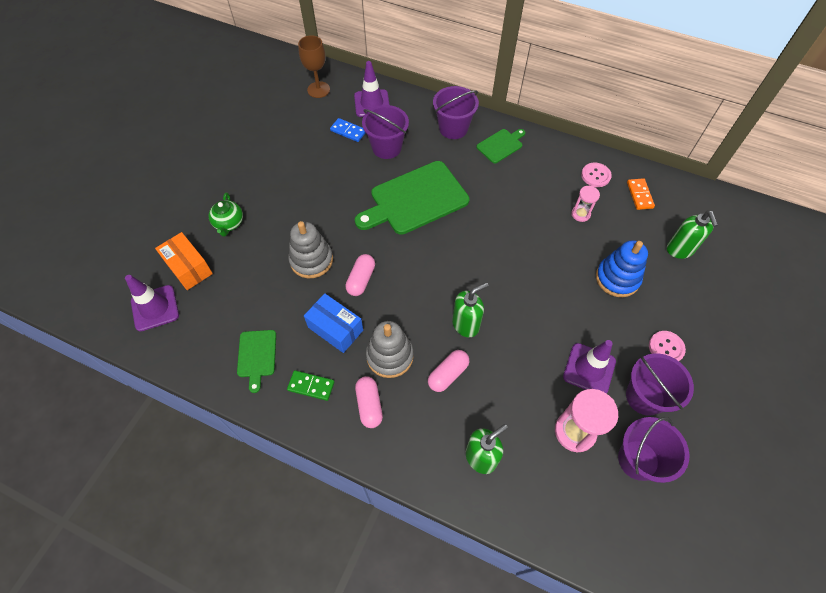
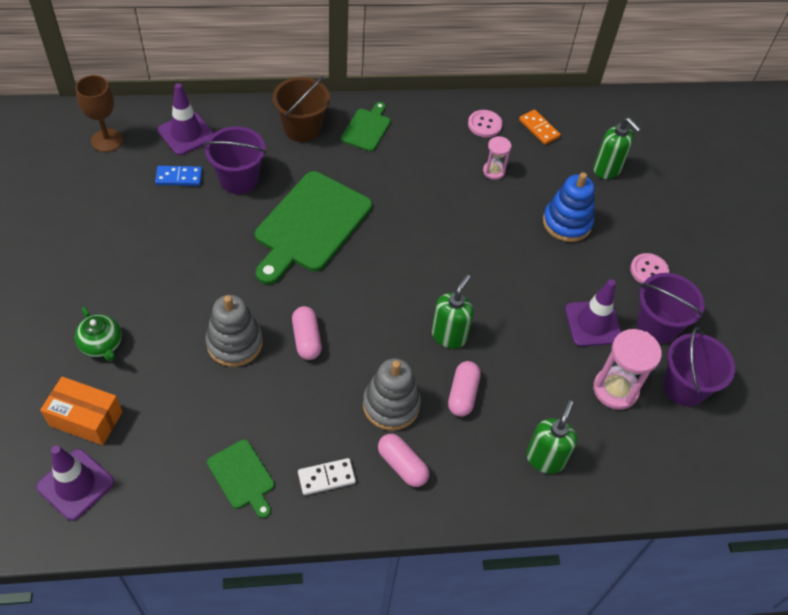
camera: 35 degrees left, 5 degrees down
green domino [287,370,335,401] -> white domino [298,458,356,495]
blue box [304,293,363,353] -> none
purple bucket [433,86,479,139] -> brown bucket [273,76,330,142]

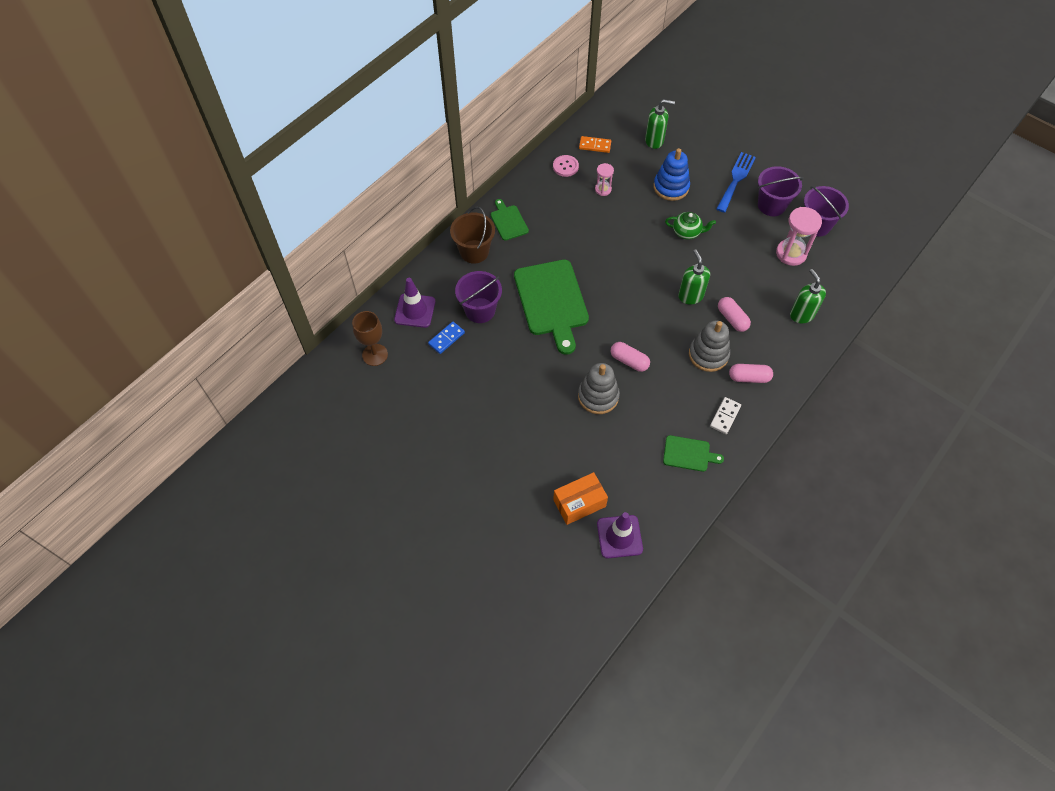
camera: 40 degrees left, 5 degrees up
green teapot [75,307,122,362] -> green teapot moved to [665,212,716,240]
purple traffic cone [565,279,621,346] -> none
pink button [630,253,669,284] -> blue fork [716,152,756,213]

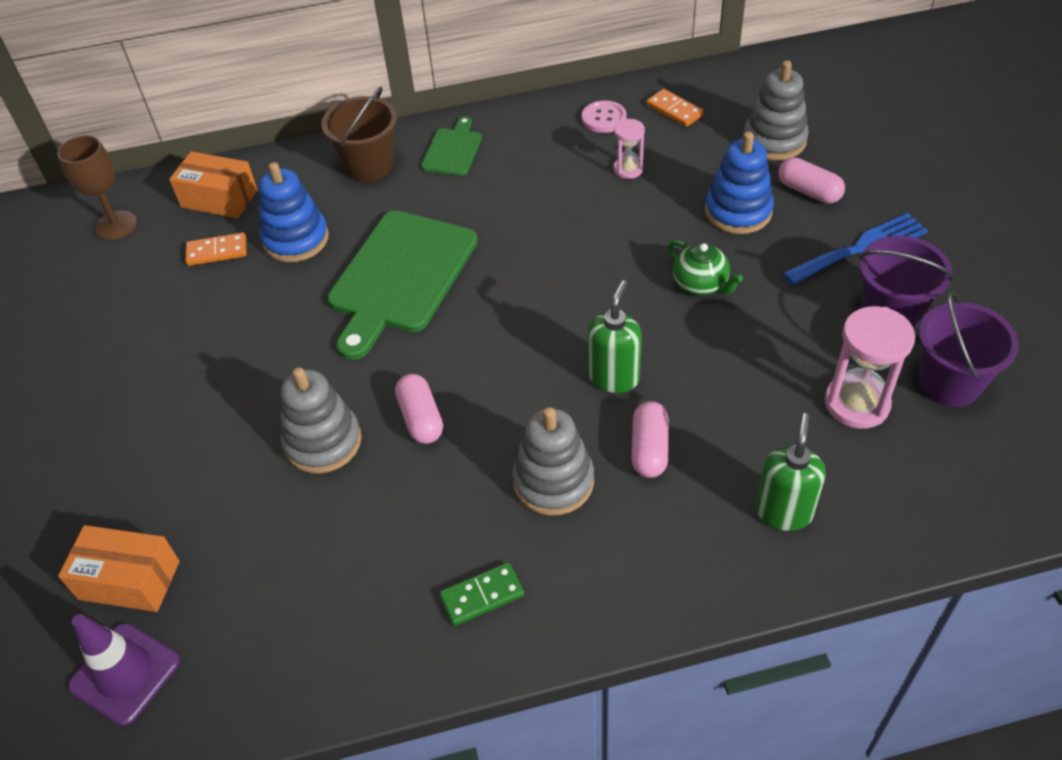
camera: 40 degrees right, 10 degrees down
purple traffic cone [394,278,435,328] -> orange box [169,151,257,218]
blue domino [428,322,465,354] -> orange domino [185,233,246,266]
purple bucket [455,271,502,323] -> blue stacking toy [259,162,329,262]
green soap dispenser [645,99,675,149] -> grey stacking toy [743,60,809,160]
green cutting board [663,435,724,472] -> none
white domino [710,397,741,434] -> green domino [439,562,524,626]
pink capsule [729,364,773,383] -> pink capsule moved to [778,157,845,204]

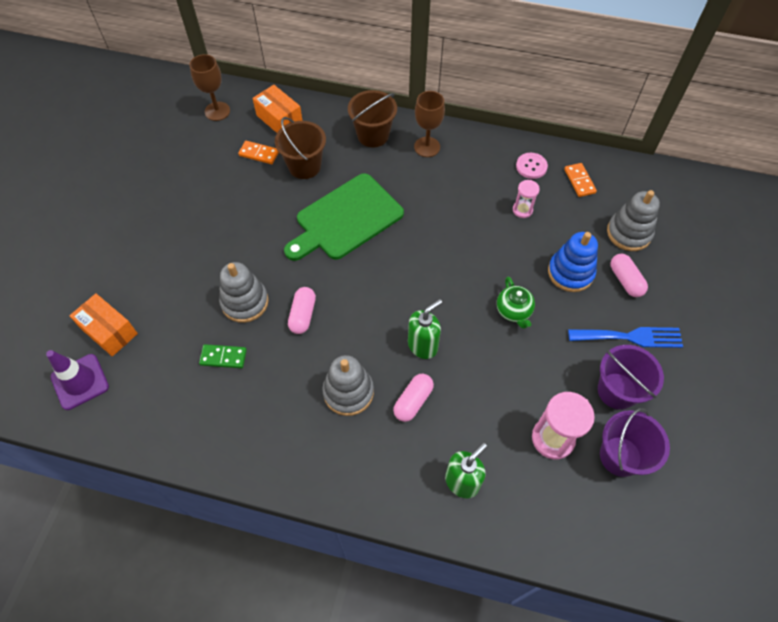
camera: 25 degrees right, 10 degrees up
blue stacking toy [259,162,329,262] -> brown bucket [275,117,326,179]
green cutting board [421,116,482,176] -> brown goblet [414,91,445,157]
green domino [439,562,524,626] -> green domino moved to [199,344,247,369]

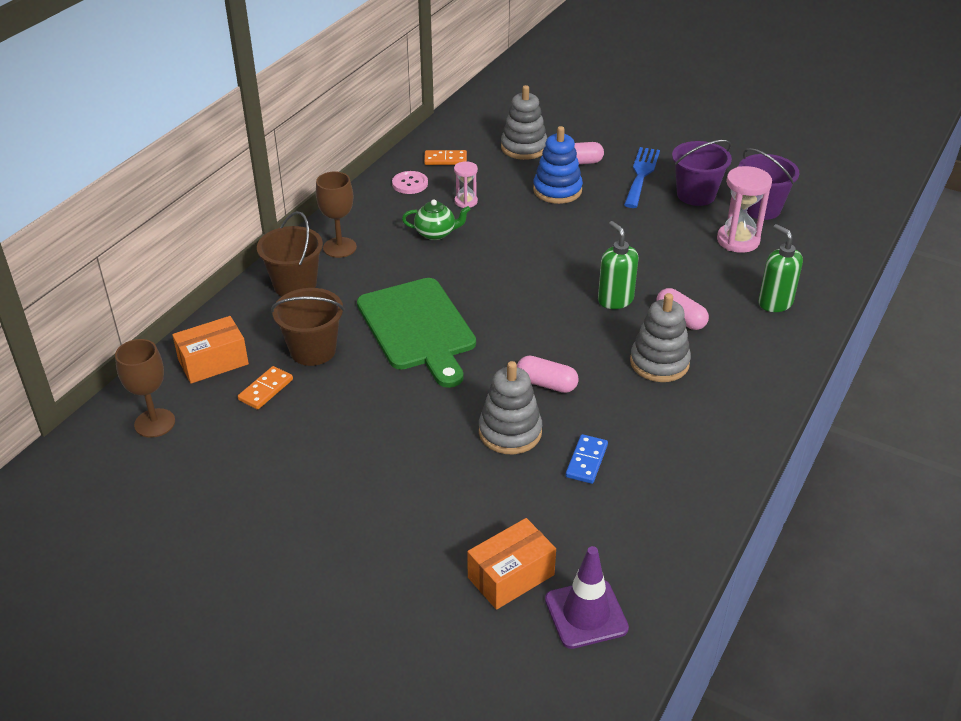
camera: 75 degrees left, 20 degrees down
green domino [199,344,247,369] -> blue domino [566,434,608,484]
green teapot [497,277,535,329] -> green teapot moved to [402,200,471,240]

